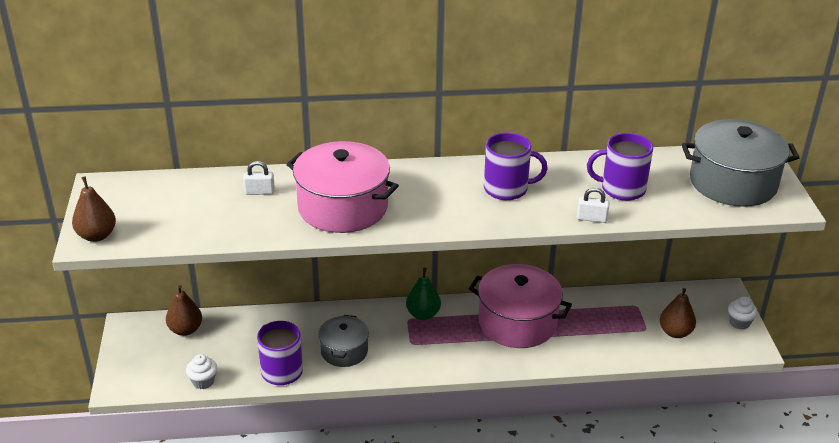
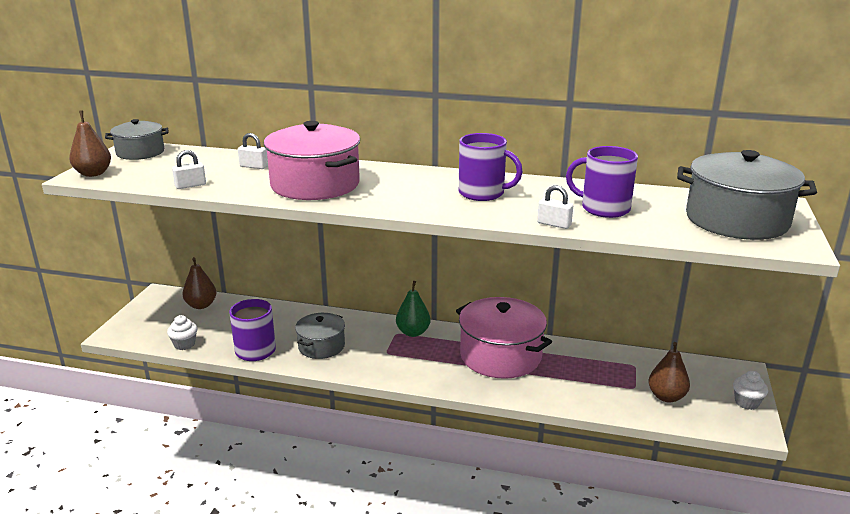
camera: 20 degrees right, 10 degrees down
none -> grey pot [105,119,168,160]
none -> white padlock [172,150,206,189]

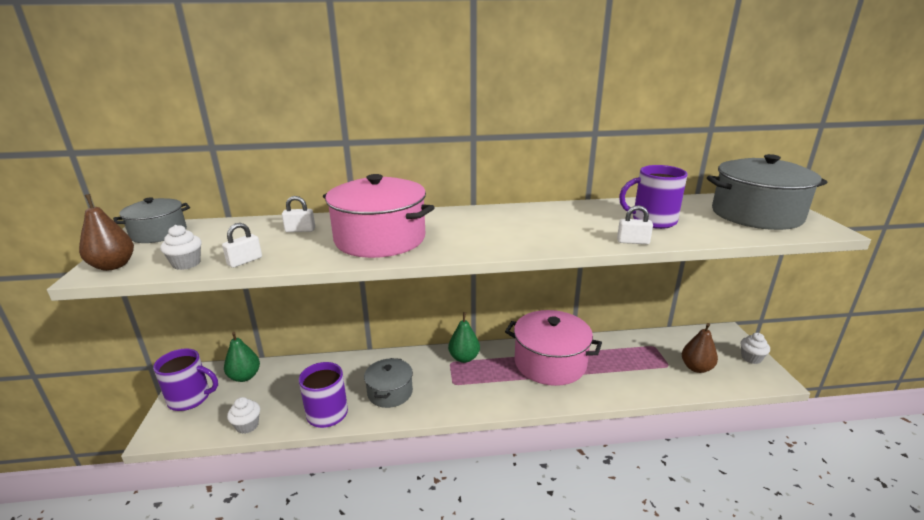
camera: 20 degrees left, 0 degrees up
brown pear [182,257,216,309] -> green pear [224,332,260,382]
purple mug [459,133,523,201] -> purple mug moved to [153,348,218,411]
none -> white cupcake [160,225,202,270]

